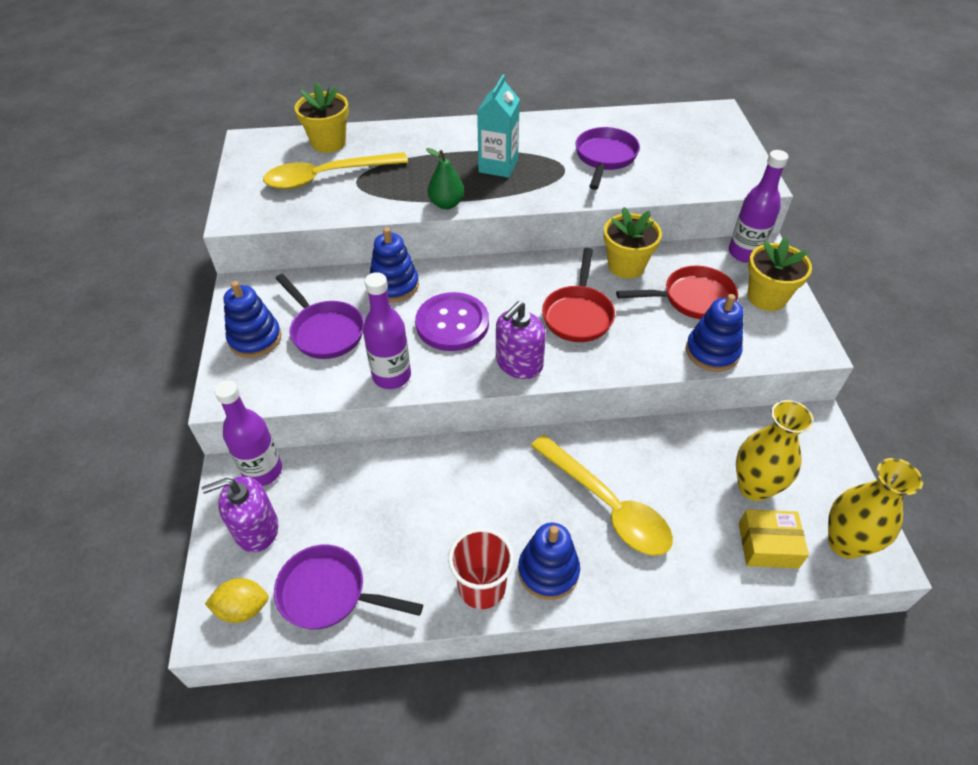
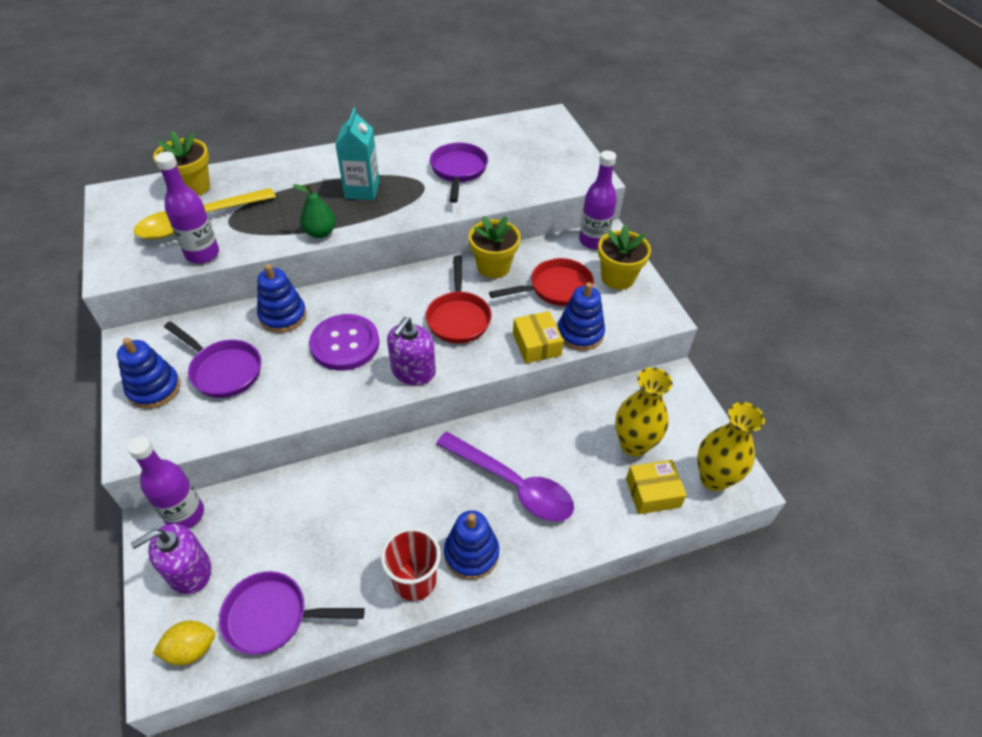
camera: 15 degrees left, 0 degrees up
purple bottle [363,272,411,389] -> purple bottle moved to [155,152,219,264]
yellow spoon [531,435,673,556] -> purple spoon [436,432,574,521]
none -> yellow box [513,311,564,363]

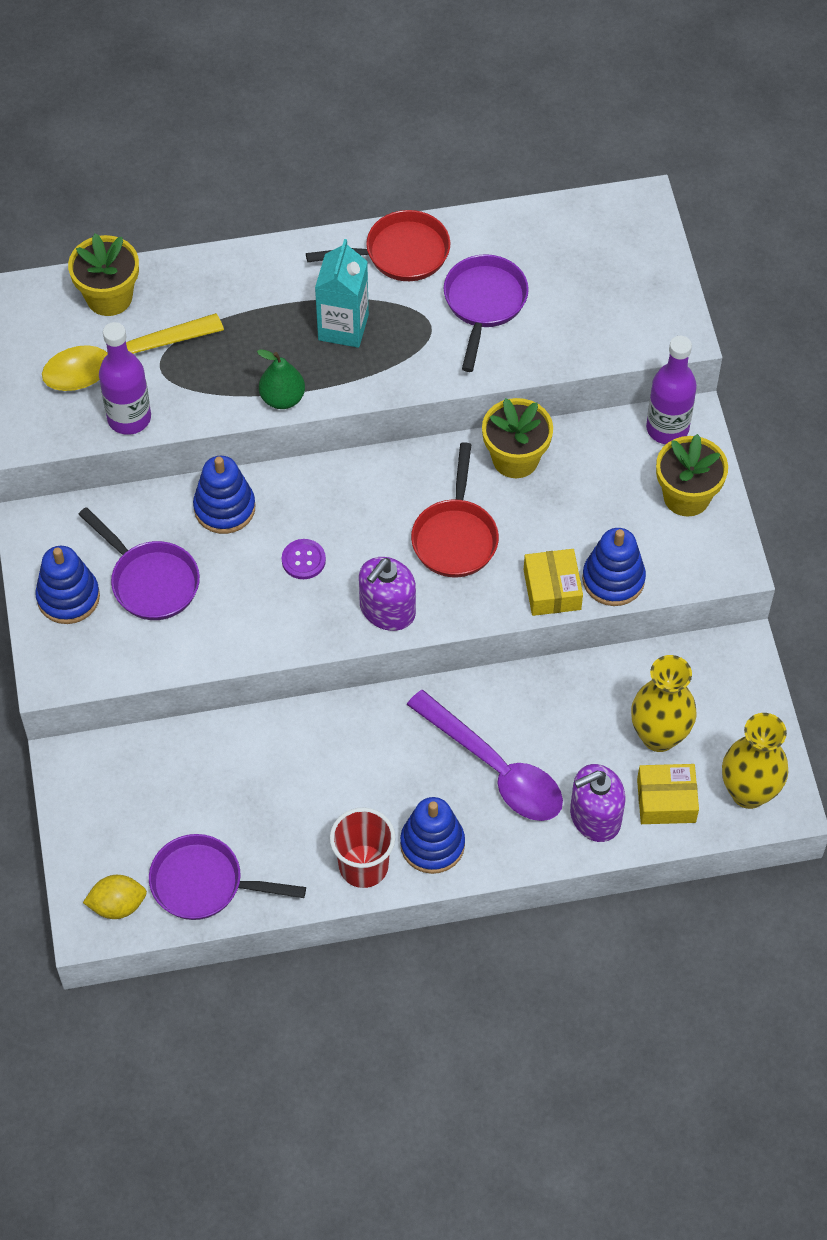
camera: 10 degrees right, 10 degrees up
purple bottle [127,436,204,529] -> none
purple soap dispenser [131,524,211,594] -> purple soap dispenser moved to [570,764,625,842]
purple button [309,314,379,371] -> purple button [282,539,326,579], size x0.50
red pan [489,258,594,306] -> red pan moved to [306,210,450,281]

